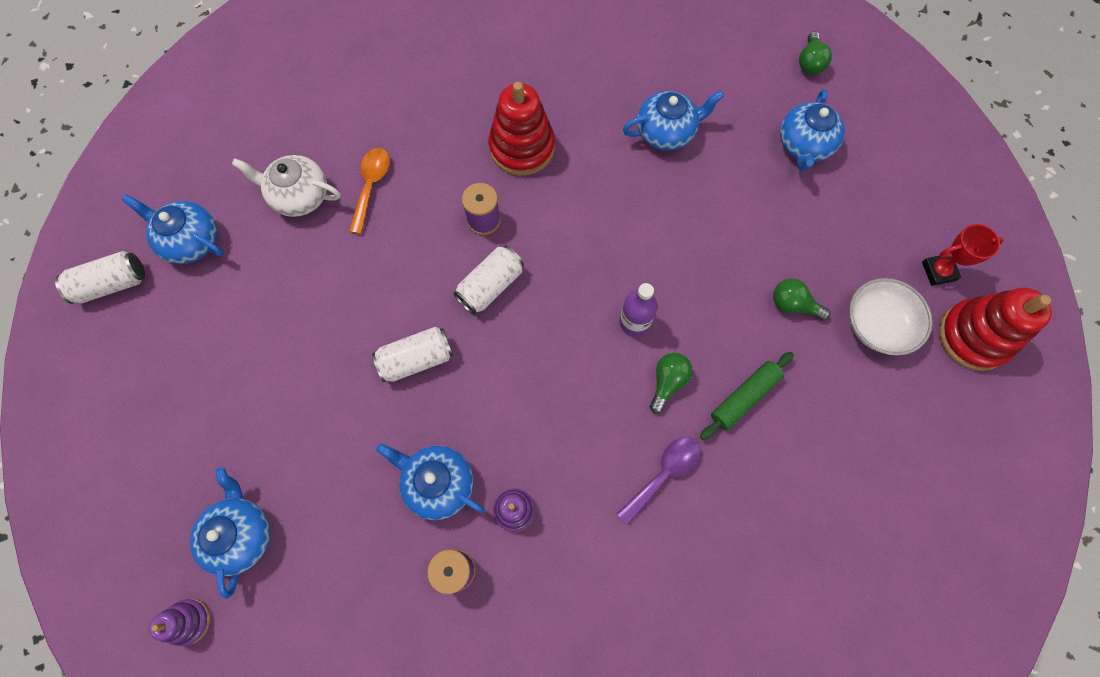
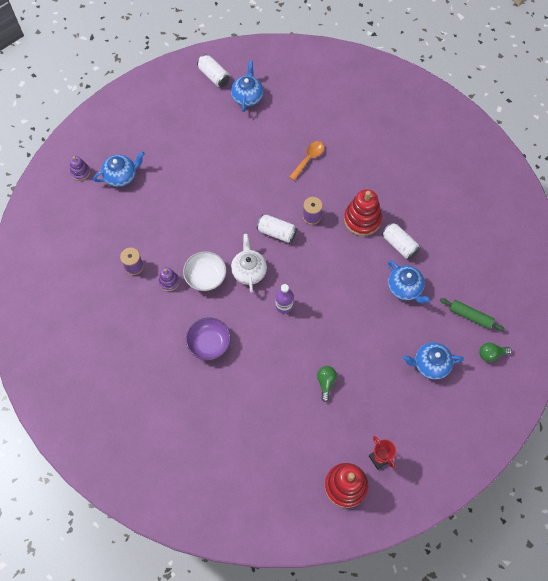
camera: 70 degrees right, 5 degrees down
white teapot [231,155,340,217] -> white teapot moved to [231,234,267,293]
orange spoon [349,148,390,234] -> orange spoon turned 45 degrees counterclockwise [289,141,324,181]
white can [372,327,453,382] -> white can moved to [382,222,420,259]
blue teapot [376,443,485,520] -> none
purple spoon [617,437,701,525] -> purple bowl [186,318,231,360]
green light bulb [650,353,693,414] -> none
green rolling pin [700,352,794,440] -> green rolling pin moved to [440,298,505,331]
white bowl [849,278,933,356] -> white bowl moved to [183,251,226,291]

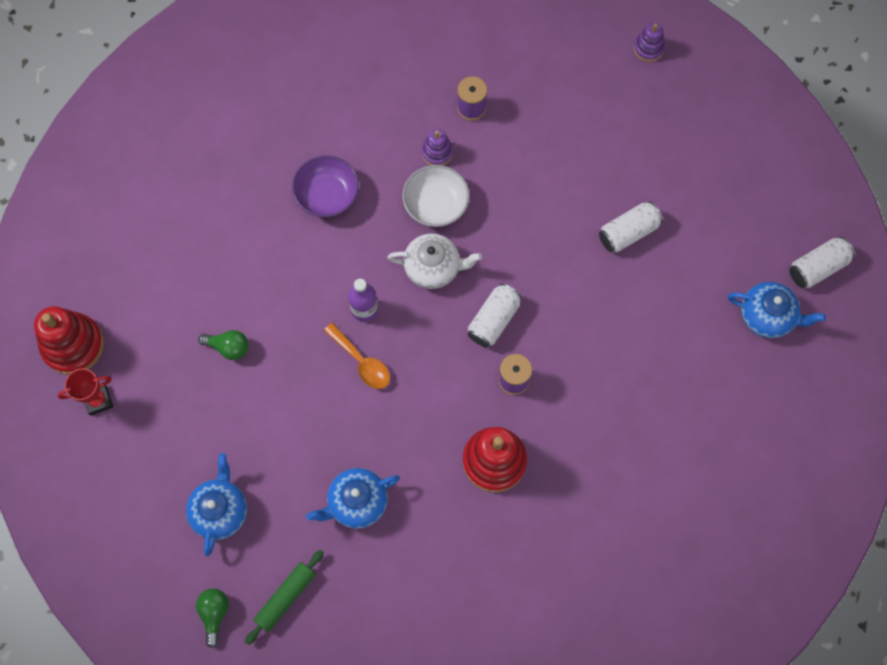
camera: 100 degrees right, 5 degrees up
blue teapot [93,151,145,187] -> none
orange spoon [289,141,324,181] -> orange spoon moved to [324,323,390,389]
white can [382,222,420,259] -> white can moved to [599,201,663,253]

